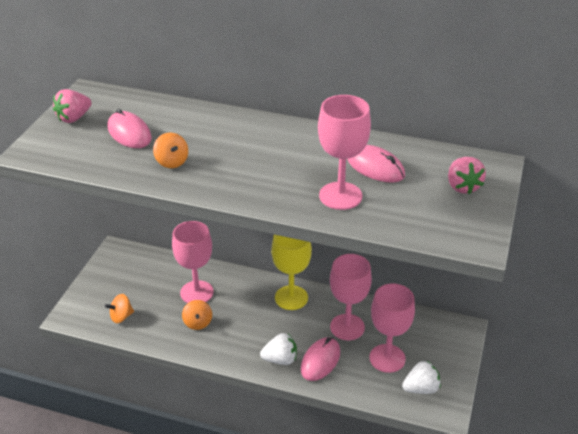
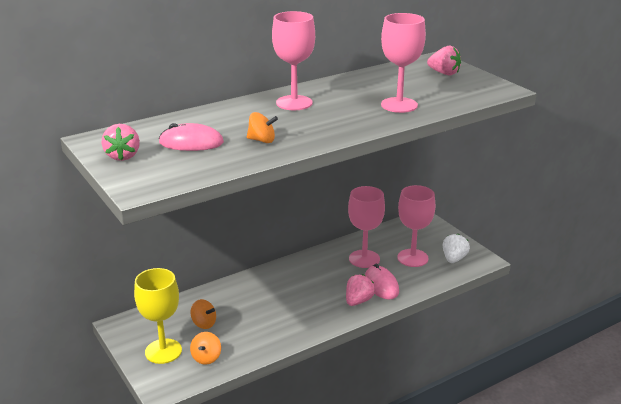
camera: 50 degrees left, 10 degrees down
pink goblet [172,221,214,303] -> pink goblet moved to [272,11,315,110]
orange spinning top [182,300,212,330] -> orange spinning top moved to [191,299,216,329]
white strawberry [260,333,297,365] -> pink strawberry [346,274,375,306]
yellow goblet [272,235,312,310] -> yellow goblet moved to [134,268,182,364]
pink mouse [347,145,405,183] -> none

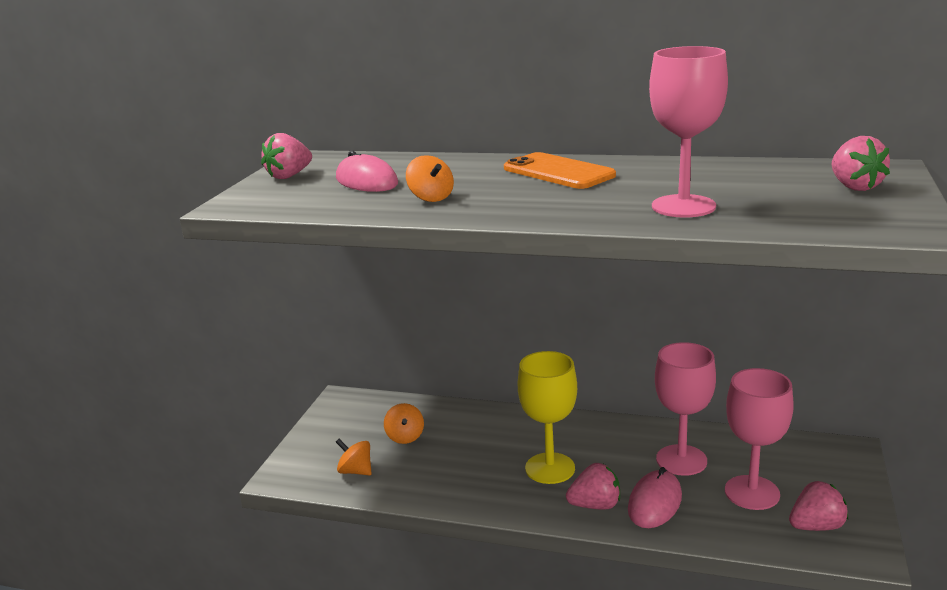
camera: 50 degrees right, 5 degrees down
yellow goblet [134,268,182,364] -> yellow goblet moved to [518,351,577,484]
orange spinning top [190,332,221,365] -> orange spinning top turned 60 degrees clockwise [336,439,372,476]
pink goblet [272,11,315,110] -> orange phone [504,152,616,189]
white strawberry [443,234,470,263] -> pink strawberry [789,481,848,531]

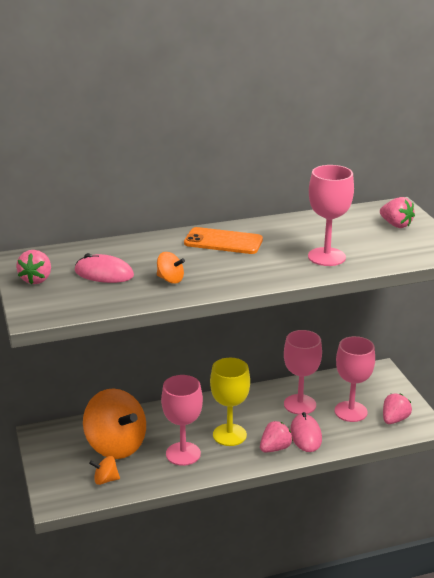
camera: 35 degrees left, 5 degrees up
orange spinning top [384,403,424,444] -> orange spinning top [83,388,146,459], size x2.33
none -> pink goblet [161,375,203,466]

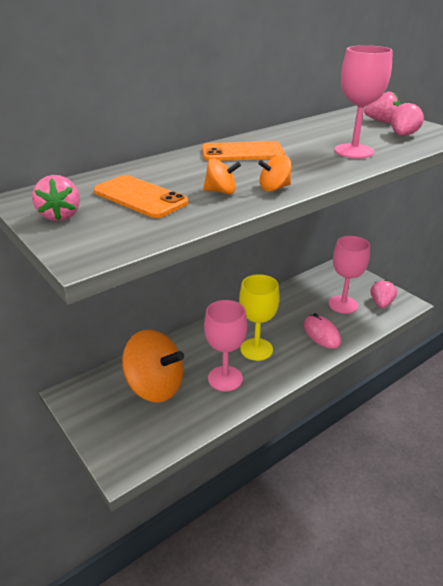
camera: 20 degrees left, 5 degrees up
pink mouse [75,253,134,283] -> orange phone [94,175,188,218]
orange spinning top [89,456,120,485] -> orange spinning top moved to [258,155,291,192]
pink strawberry [260,421,293,453] -> pink strawberry moved to [390,102,424,136]
pink goblet [284,330,322,415] -> none

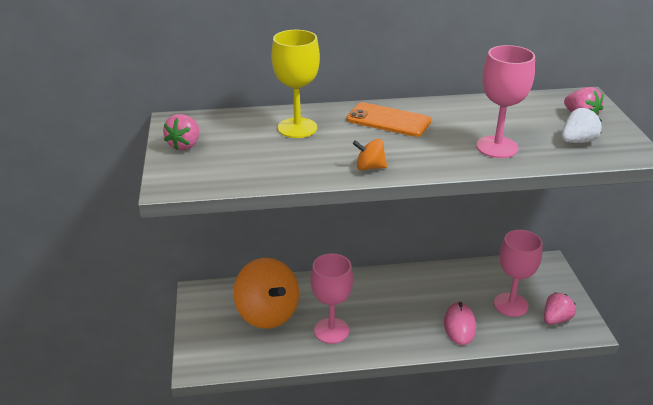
camera: 30 degrees right, 0 degrees up
orange phone [94,175,188,218] -> none
orange spinning top [203,159,241,194] -> none
yellow goblet [239,274,280,361] -> yellow goblet moved to [272,30,320,138]
pink strawberry [390,102,424,136] -> white strawberry [561,108,602,143]

